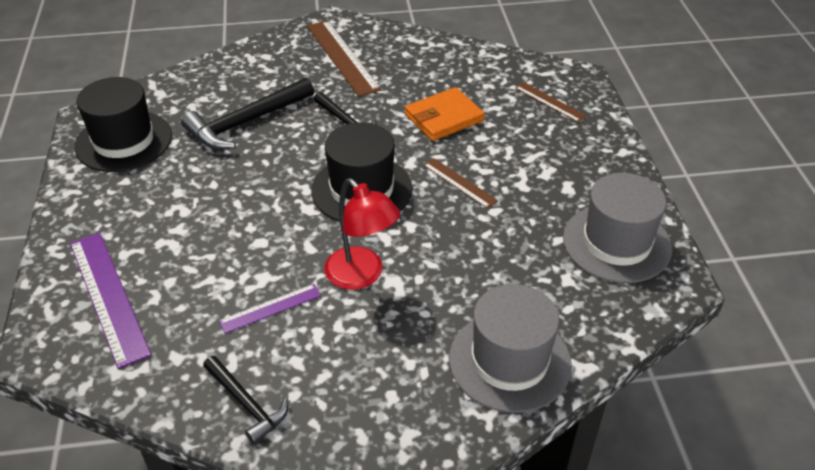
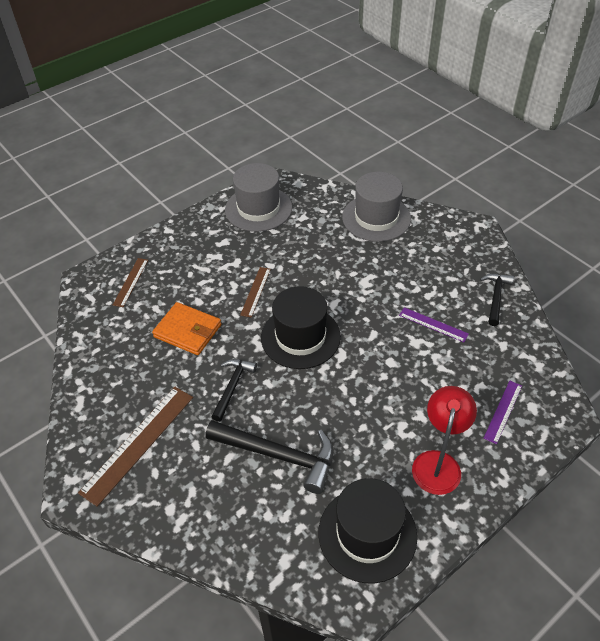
camera: 120 degrees left, 5 degrees up
purple ruler [70,233,151,369] -> purple ruler [484,381,522,444], size x0.55
red lamp [325,178,400,290] -> red lamp moved to [412,386,477,495]

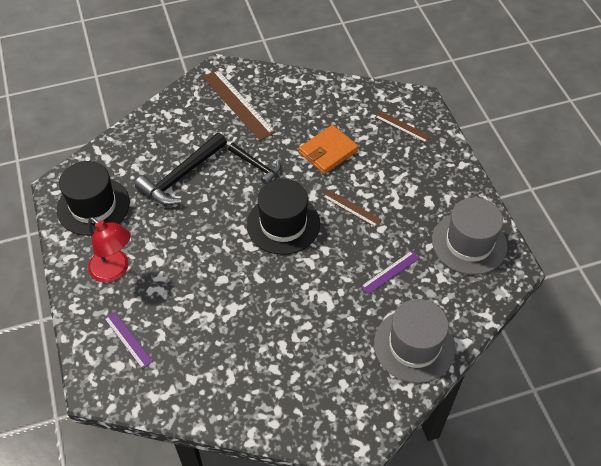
camera: 110 degrees right, 5 degrees up
purple ruler [399,307,469,342] -> purple ruler moved to [361,251,419,295]
black hammer [480,273,514,326] -> none

